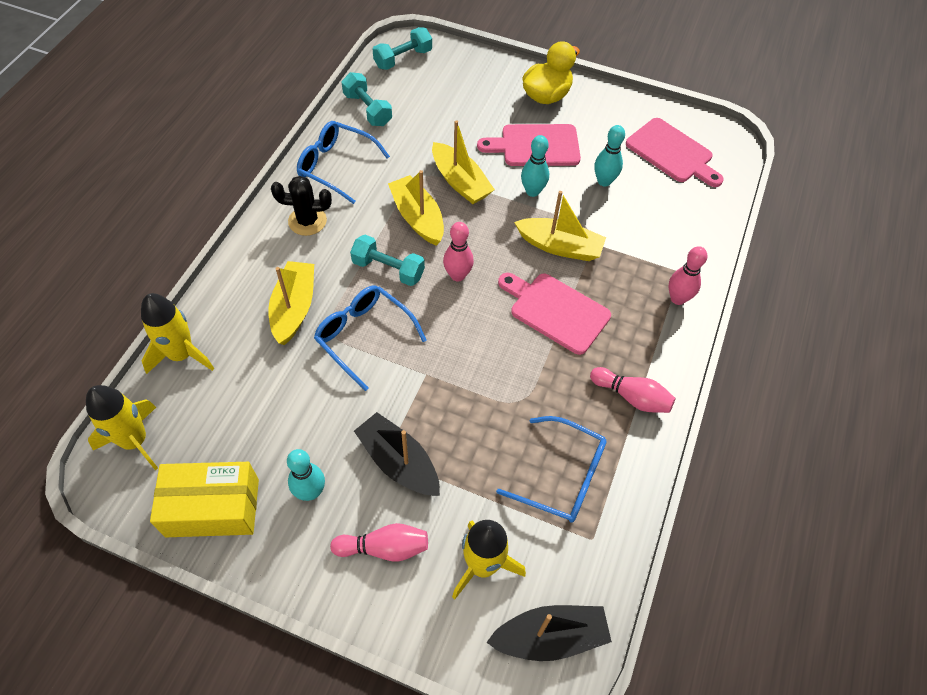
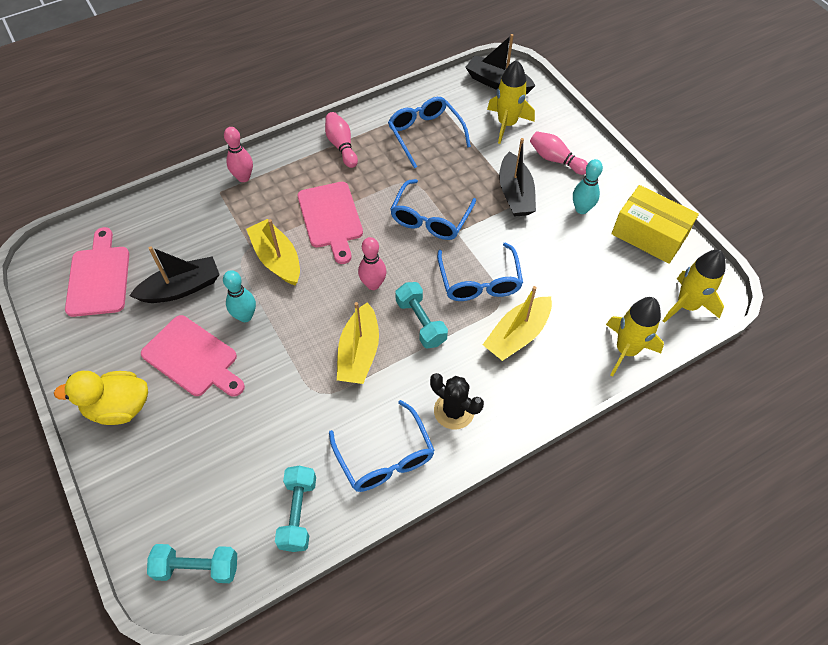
camera: 140 degrees left, 0 degrees up
yellow boat [432,120,495,204] -> none
turquoise bowling pin [594,125,625,187] -> black boat [129,246,220,303]
none -> blue glasses [390,179,476,240]

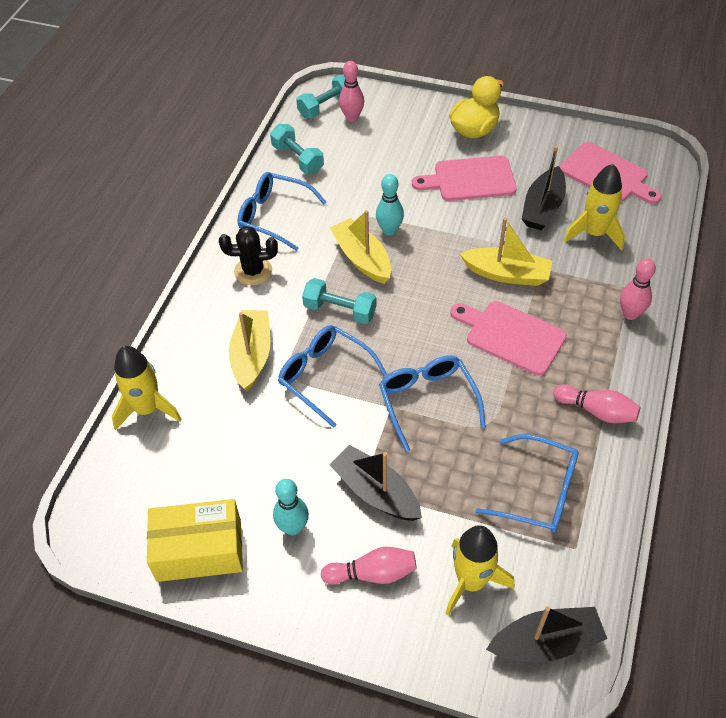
camera: 140 degrees right, 5 degrees down
turquoise bowling pin [223,270,256,322] -> turquoise bowling pin moved to [376,174,404,236]
pink bowling pin [358,237,386,290] -> pink bowling pin moved to [339,61,364,122]
yellow rocket [663,250,726,323] -> yellow rocket moved to [564,164,625,251]

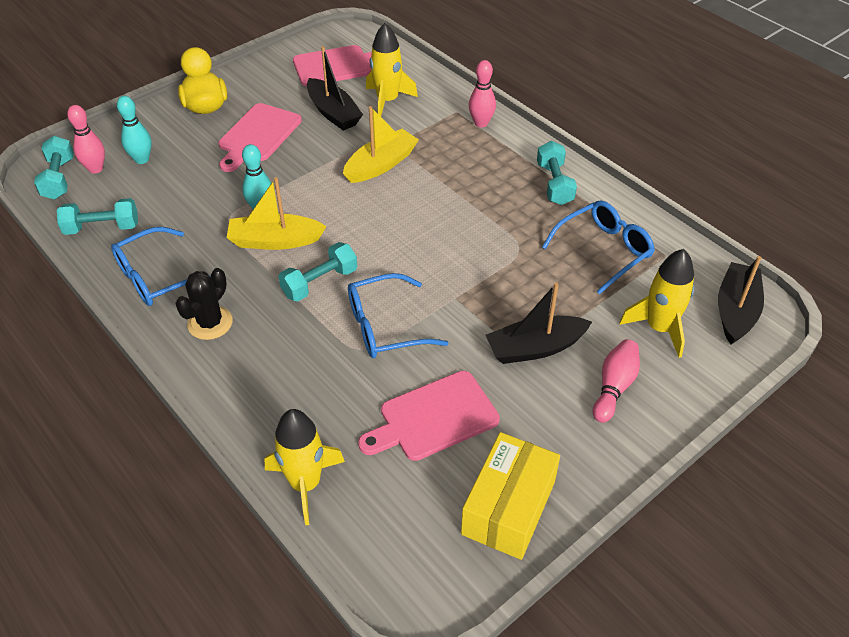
camera: 60 degrees left, 5 degrees down
yellow boat [229,310,271,391] -> none
turquoise bowling pin [273,479,309,535] -> turquoise bowling pin moved to [117,96,152,164]
blue glasses [379,355,486,452] -> none
pink cutting board [450,301,567,376] -> pink cutting board moved to [358,371,500,461]
pink bowling pin [553,384,641,423] -> turquoise dumbbell [537,141,577,205]

